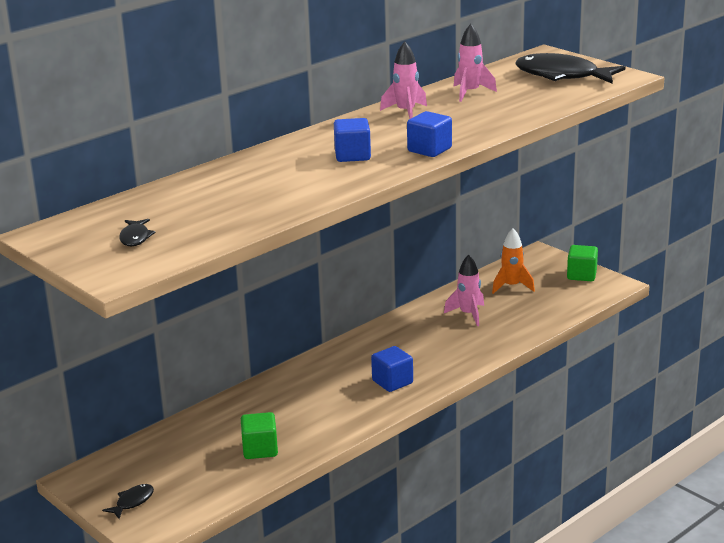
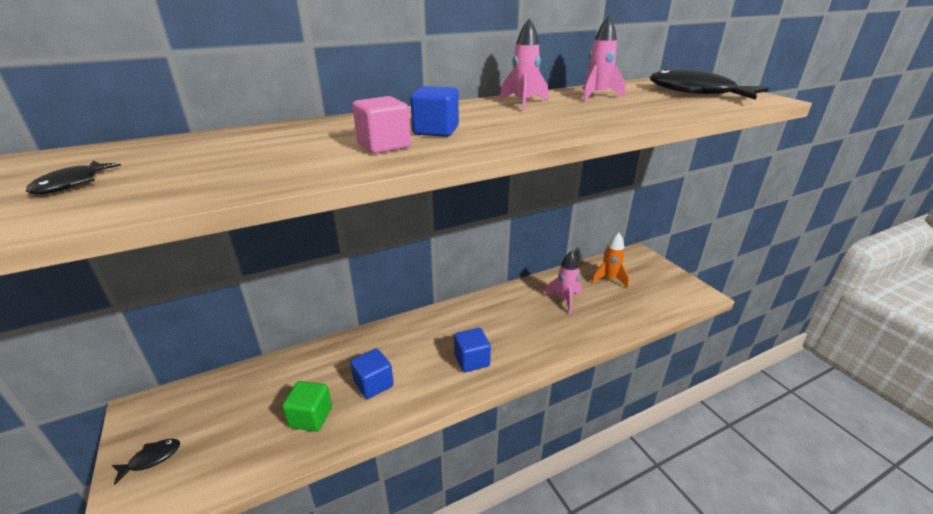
camera: 15 degrees right, 5 degrees up
blue cube [407,111,452,157] -> blue cube moved to [350,348,394,399]
green cube [567,245,598,281] -> none
none -> pink cube [352,96,411,154]

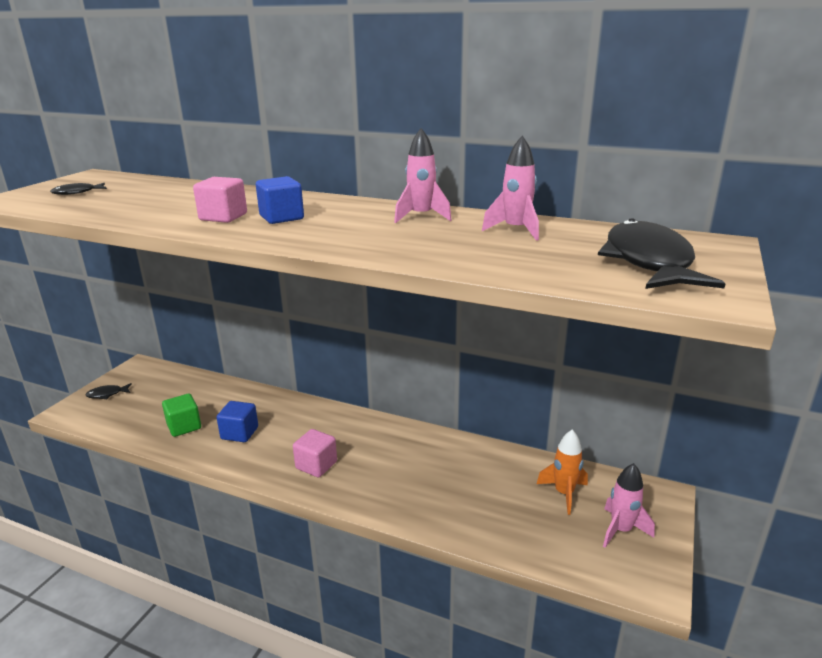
camera: 50 degrees right, 5 degrees down
black fish [112,439,180,485] -> black fish turned 150 degrees clockwise [86,383,131,399]
blue cube [454,328,491,372] -> pink cube [293,429,337,477]
pink rocket [544,251,581,314] -> pink rocket moved to [603,463,655,548]

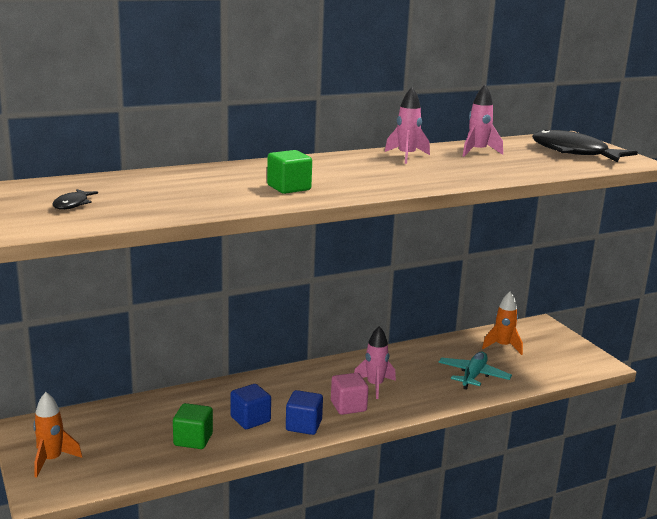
camera: 50 degrees left, 5 degrees down
black fish [86,383,131,399] -> orange rocket [33,392,82,478]
pink cube [193,177,247,223] -> green cube [267,150,312,194]
blue cube [256,176,304,224] -> blue cube moved to [286,390,323,435]
pink rocket [603,463,655,548] -> pink rocket moved to [354,326,396,399]
none -> turquoise plane [438,351,512,390]

